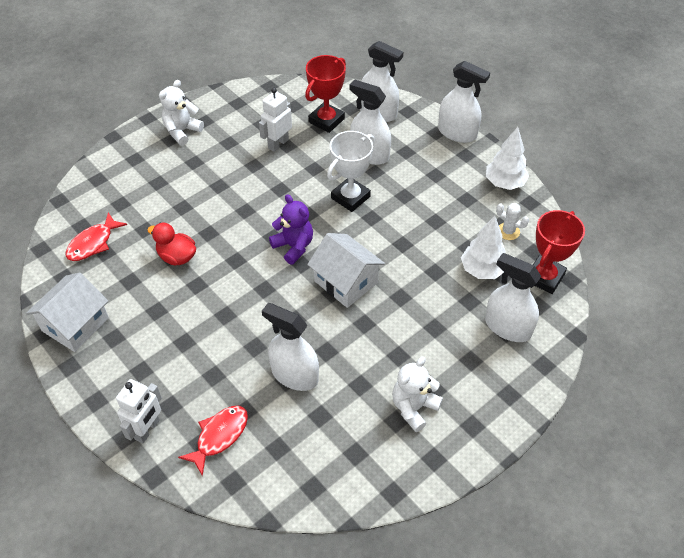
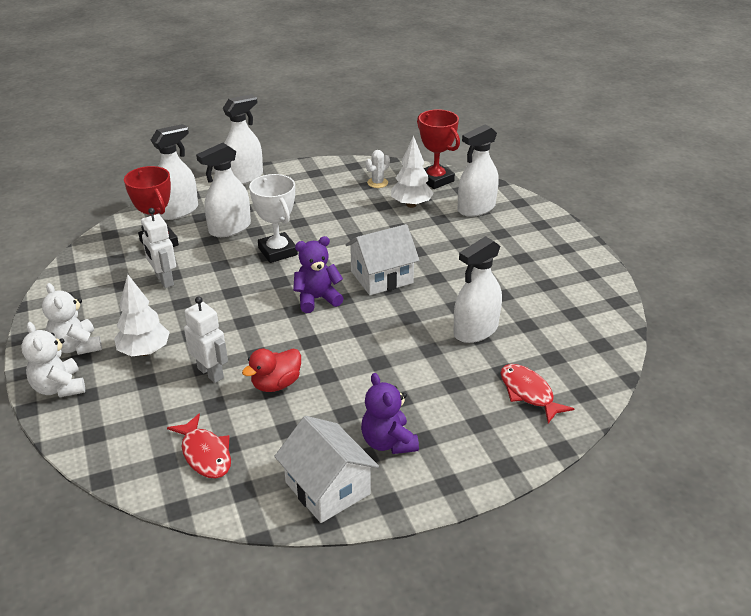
camera: 70 degrees left, 15 degrees down
white robot [116,379,162,443] -> white robot moved to [184,296,228,383]
white teddy bear [392,357,443,432] -> white teddy bear moved to [21,322,85,397]
white tree [486,127,529,190] -> white tree moved to [114,274,170,357]
none -> purple teddy bear [361,373,419,454]

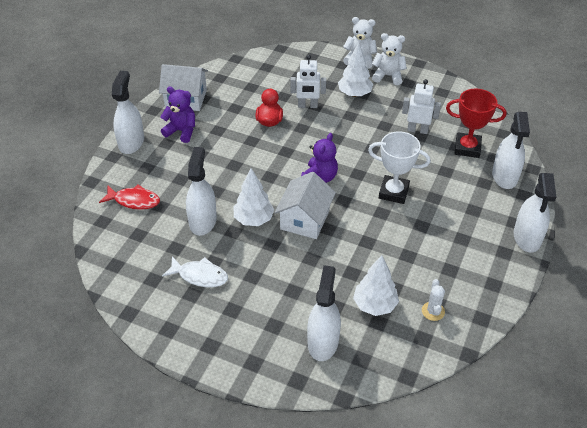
camera: 135 degrees right, 10 degrees up
red fish [167,413,231,479] -> none
white spray bottle [196,143,251,237] -> white spray bottle moved to [112,71,144,154]
red trophy [417,109,460,189] -> none
none -> white fish [162,257,228,287]
none -> white tree [233,168,275,226]

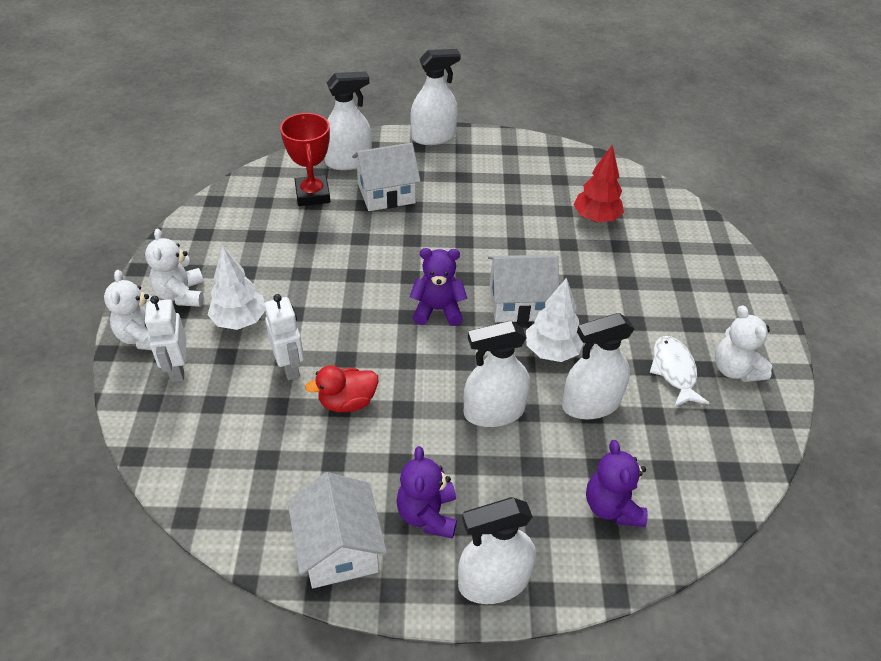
camera: 115 degrees left, 0 degrees up
red fish [99,184,160,210] -> purple teddy bear [586,440,648,527]
white spray bottle [307,265,341,361] -> white spray bottle moved to [464,321,530,427]
white tree [353,255,399,316] -> red tree [574,145,624,222]
white trophy [368,132,430,204] -> none
white robot [402,79,441,134] -> white robot moved to [145,296,187,382]
white cactus [422,279,445,321] -> none
none -> white house [352,143,421,211]
none -> white teddy bear [715,305,772,382]

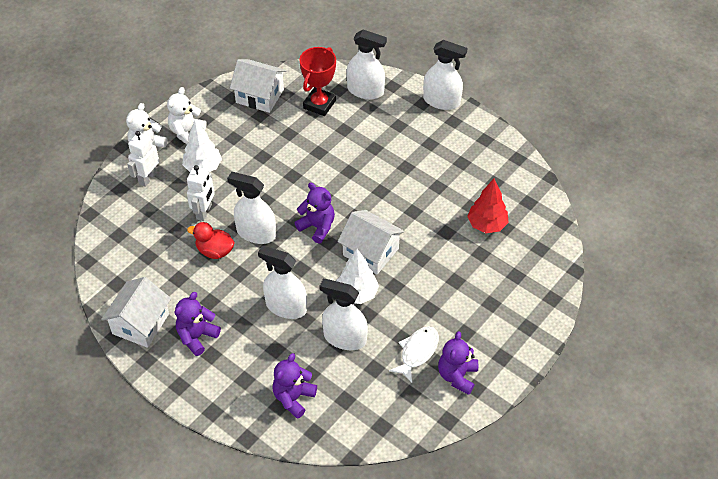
camera: 40 degrees right, 5 degrees up
white house [352,143,421,211] -> white house moved to [230,59,287,113]
white spray bottle [458,497,536,604] -> white spray bottle moved to [227,172,276,244]
white teddy bear [715,305,772,382] -> purple teddy bear [438,331,478,395]

